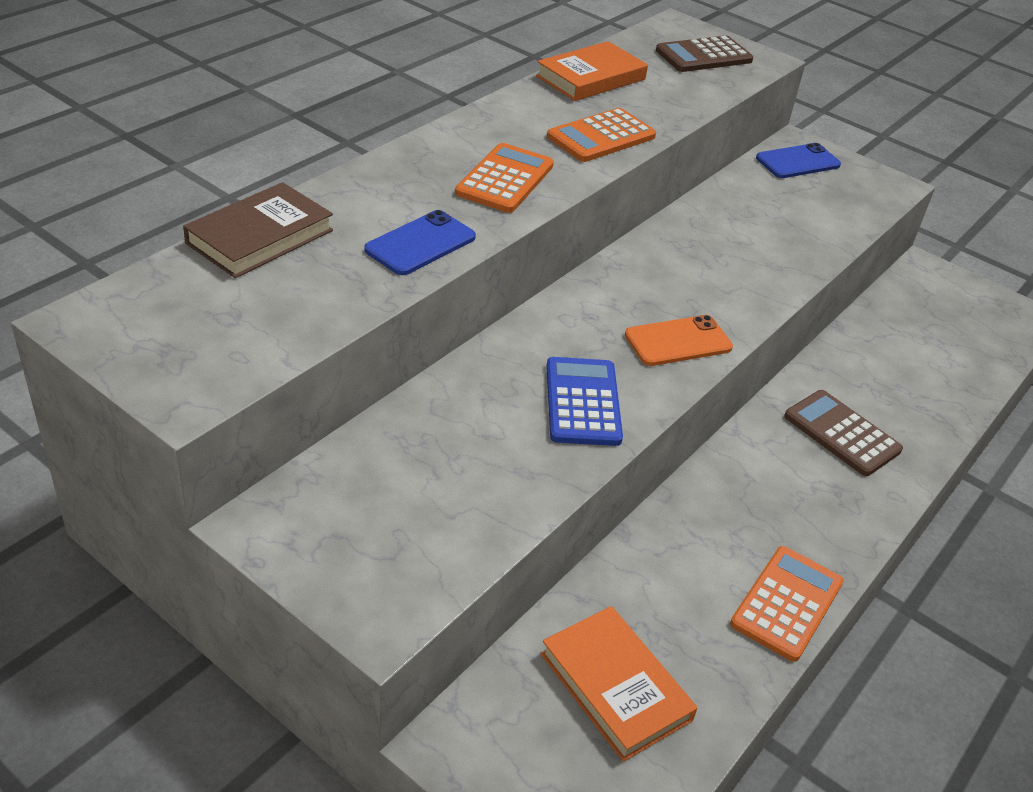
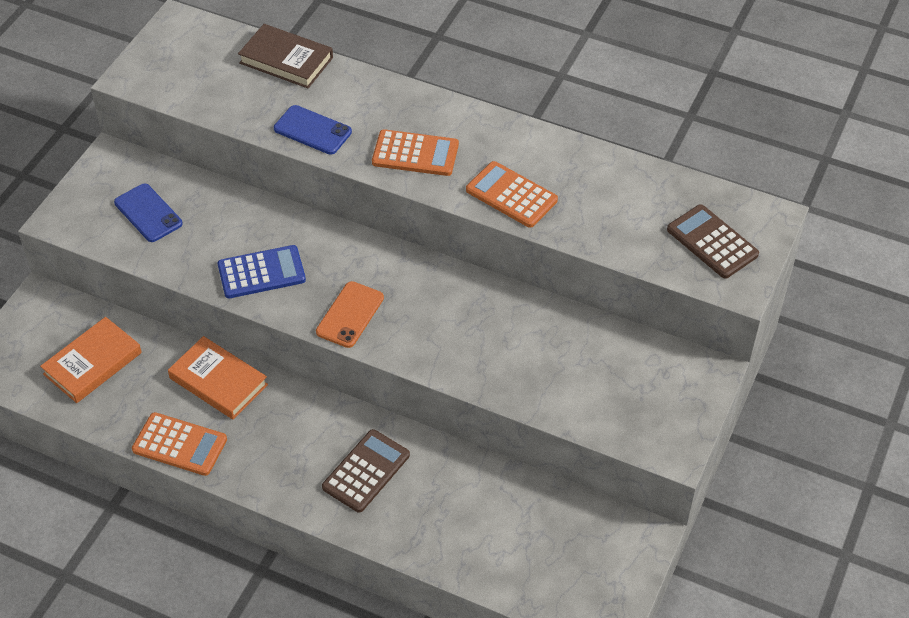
camera: 80 degrees right, 10 degrees up
orange book [536,41,648,101] -> orange book moved to [168,336,268,419]
orange phone [625,315,733,366] -> orange phone turned 60 degrees clockwise [316,281,384,348]
blue phone [756,143,841,178] -> blue phone moved to [114,184,183,242]

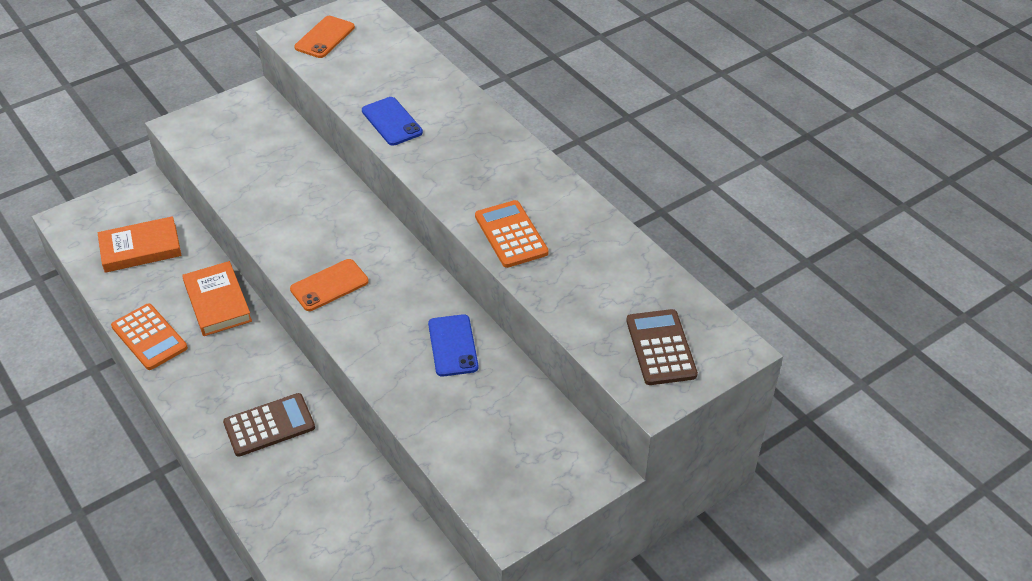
camera: 30 degrees right, 5 degrees down
blue phone [114,184,183,242] -> blue phone moved to [428,314,479,377]
blue calculator [218,245,306,298] -> none
brown book [238,24,333,88] -> none
orange calculator [372,129,459,176] -> none
none -> orange phone [294,16,355,58]

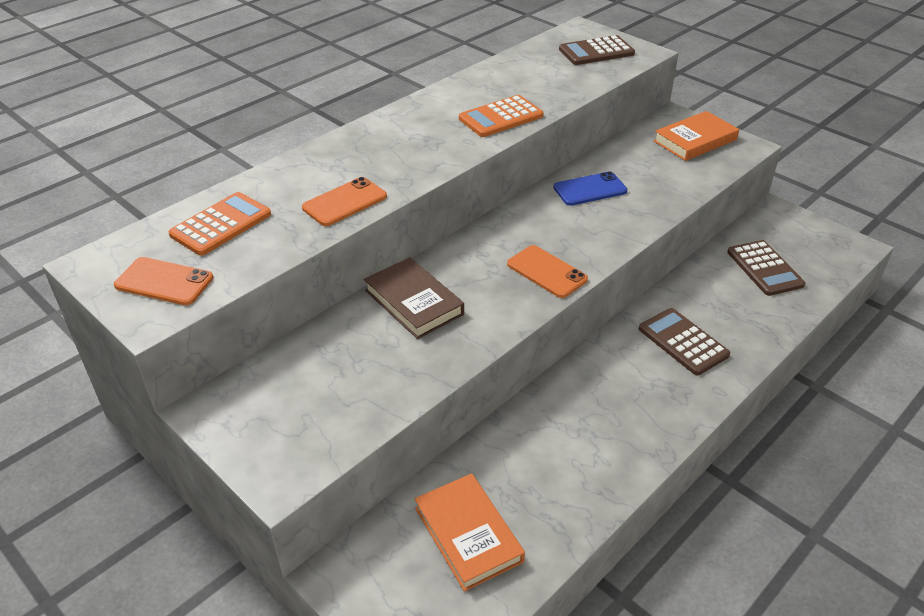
camera: 100 degrees left, 5 degrees down
orange calculator [111,303,188,370] -> orange calculator moved to [168,192,271,256]
orange book [182,261,252,336] -> orange book moved to [654,111,739,161]
blue phone [362,97,423,146] -> orange phone [302,177,387,226]
none -> brown book [364,257,464,339]
none -> brown calculator [727,240,805,296]

